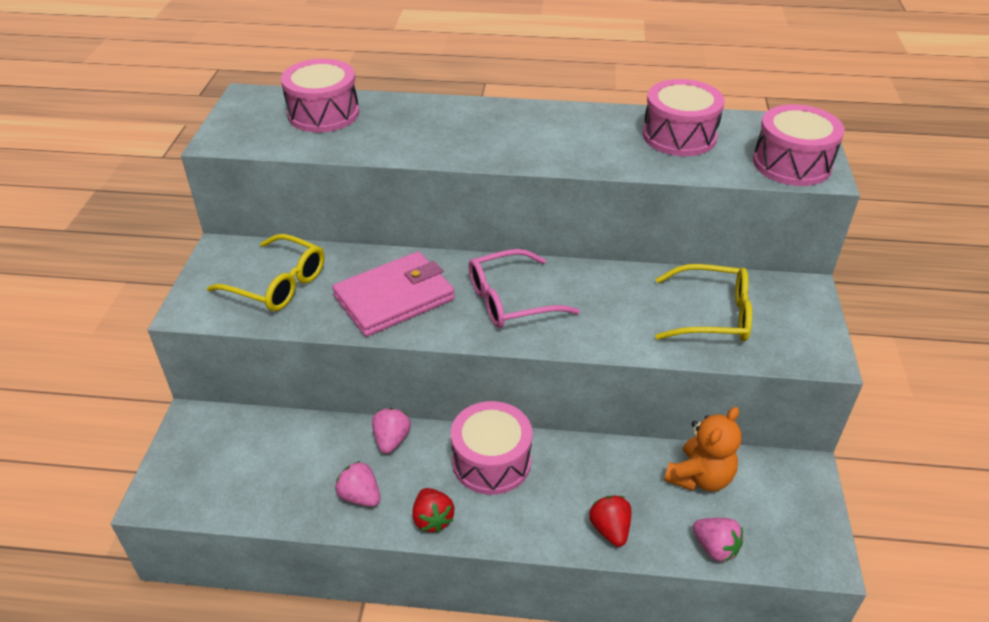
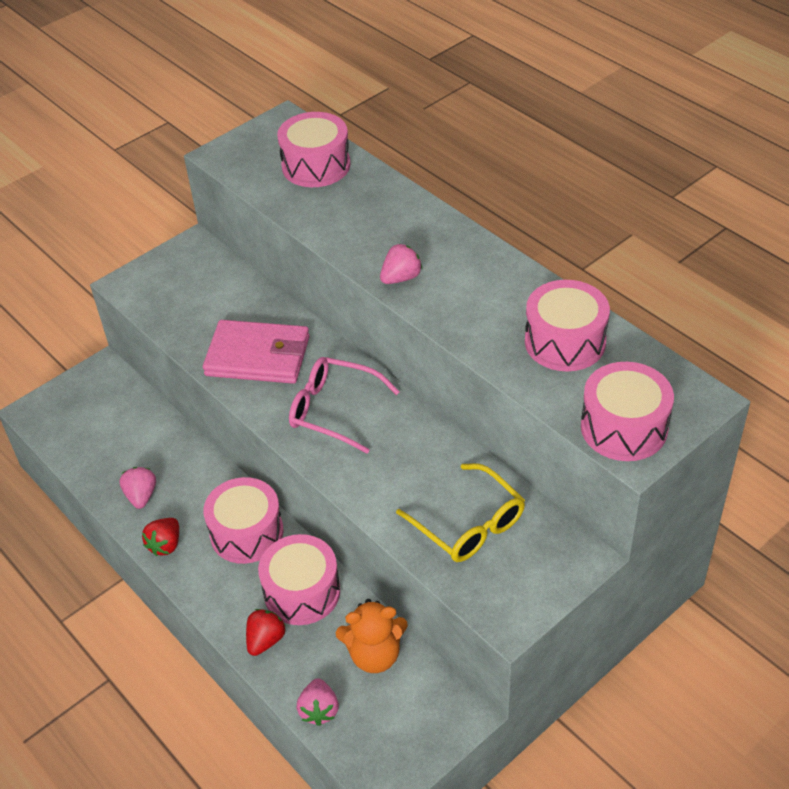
camera: 45 degrees right, 5 degrees up
yellow glasses [207,234,325,311] -> none
pink strawberry [372,408,411,454] -> pink strawberry moved to [380,244,422,284]
none -> pink drum [258,534,340,625]

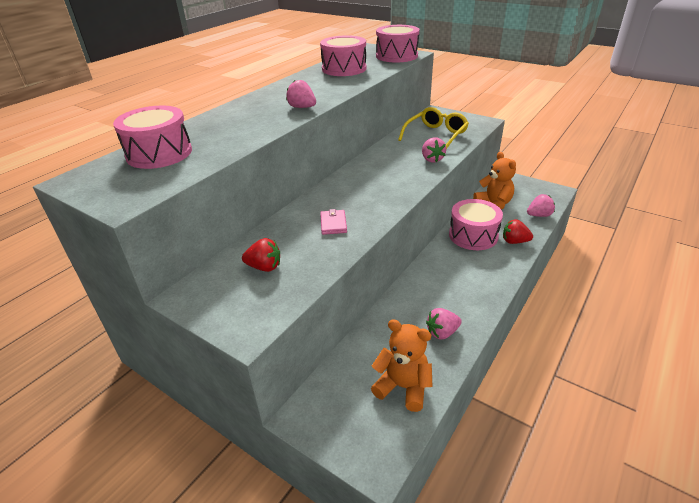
camera: 105 degrees left, 10 degrees down
red strawberry [142,518,179,556] -> red strawberry moved to [242,238,280,272]
pink wallet [203,320,310,384] -> pink wallet [320,209,347,235], size x0.45
pink drum [203,477,284,564] -> none
pink glasses [289,357,400,454] -> none
none -> orange teddy bear [371,319,433,412]
none -> pink strawberry [422,137,446,163]

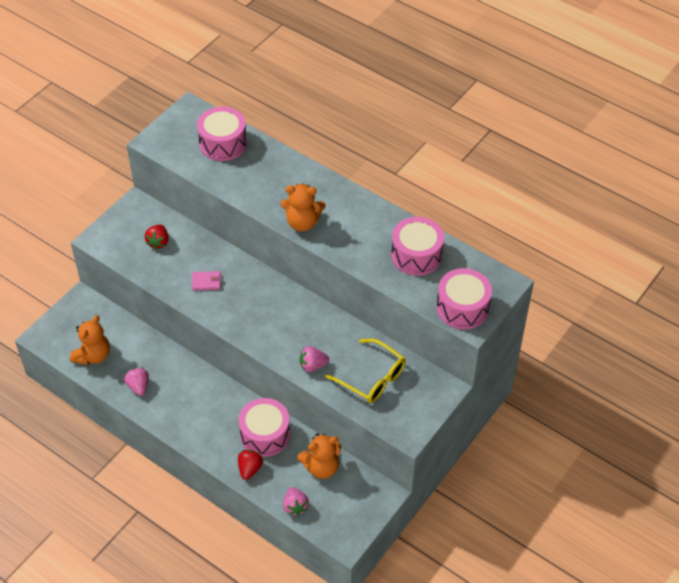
camera: 90 degrees right, 15 degrees up
pink strawberry [286,80,316,108] -> orange teddy bear [281,184,325,231]

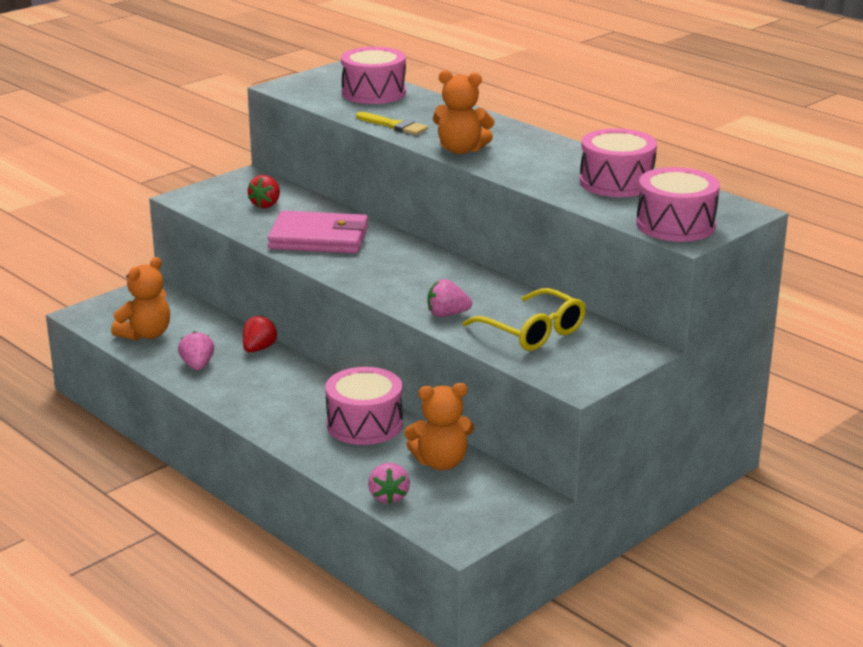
camera: 10 degrees right, 25 degrees down
pink wallet [192,271,221,291] -> pink wallet [268,211,368,253], size x2.23
red strawberry [238,450,263,480] -> red strawberry moved to [243,315,278,353]
none -> yellow brush [356,112,428,135]

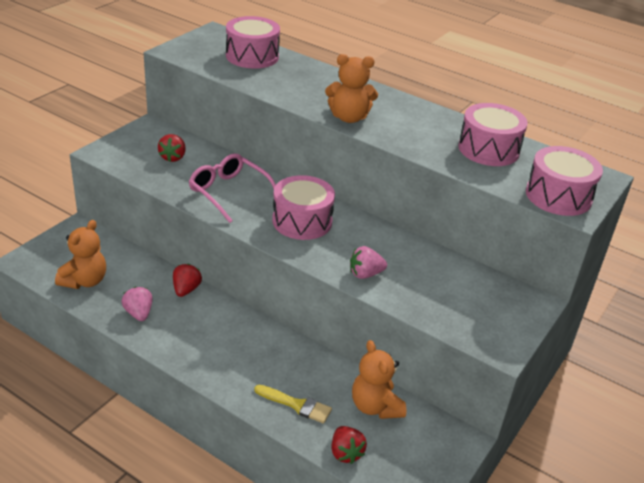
camera: 15 degrees left, 10 degrees up
pink wallet [268,211,368,253] -> pink glasses [189,154,276,223]
pink drum [325,367,403,445] -> pink drum moved to [272,175,335,240]
yellow brush [356,112,428,135] -> yellow brush moved to [254,385,332,424]
pink strawberry [368,463,410,504] -> red strawberry [331,426,367,464]
orange teddy bear [404,383,474,470] -> orange teddy bear turned 90 degrees clockwise [352,340,407,419]
yellow glasses [463,288,586,351] -> none

